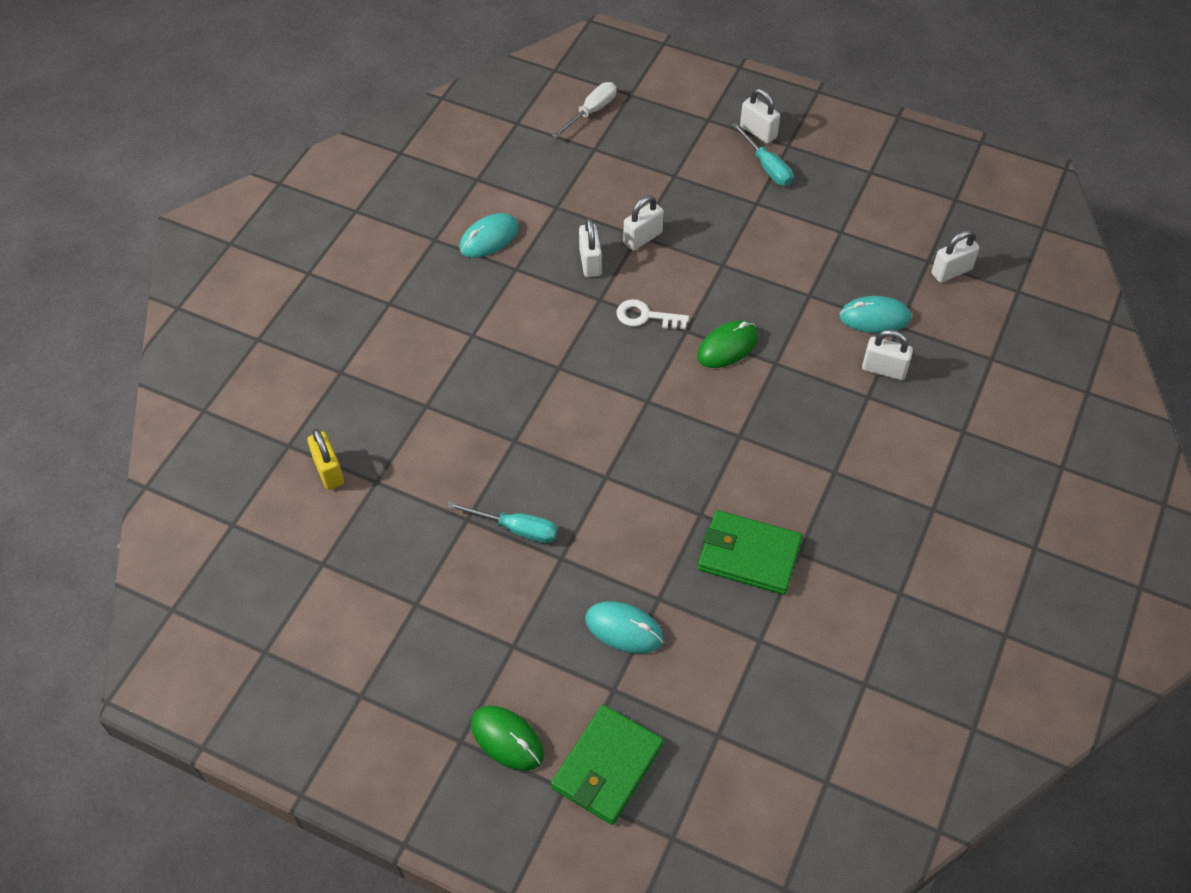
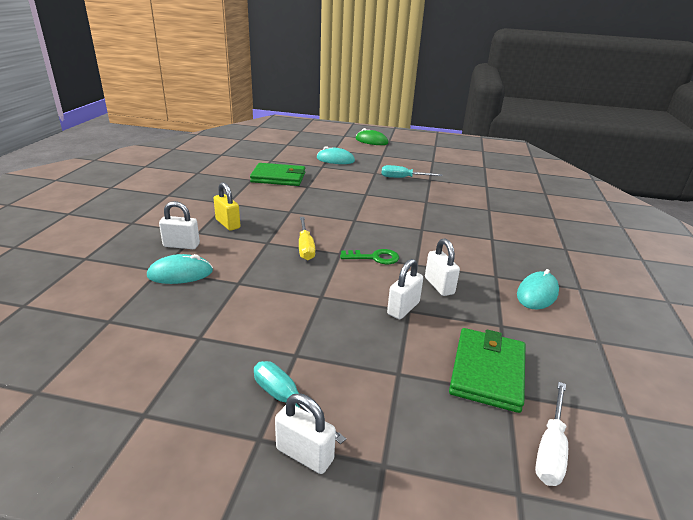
camera: 165 degrees right, 25 degrees down
yellow padlock [307,429,344,490] -> yellow padlock moved to [214,182,240,231]
green wallet [551,705,664,825] -> green wallet moved to [449,328,526,413]
white key [617,299,689,329] -> green key [340,249,399,264]
green mouse [697,320,759,368] -> yellow screwdriver [299,217,315,260]
white padlock [931,230,980,283] -> none

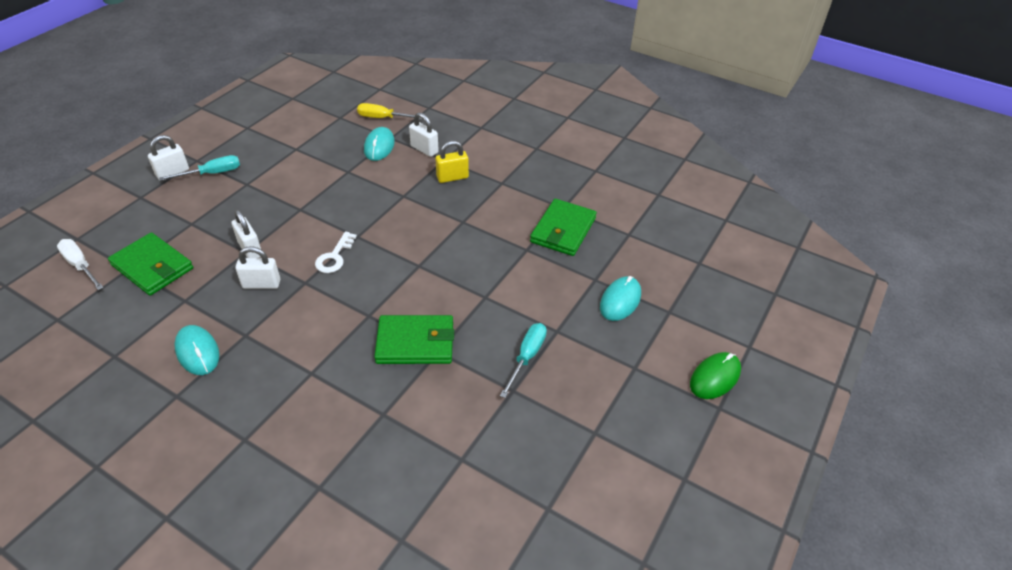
camera: 110 degrees right, 15 degrees up
white padlock [159,201,200,249] -> white padlock turned 75 degrees counterclockwise [409,112,439,157]
yellow screwdriver [299,217,315,260] -> yellow screwdriver moved to [357,103,422,119]
green key [340,249,399,264] -> white key [315,231,357,273]
none -> green wallet [374,315,454,364]

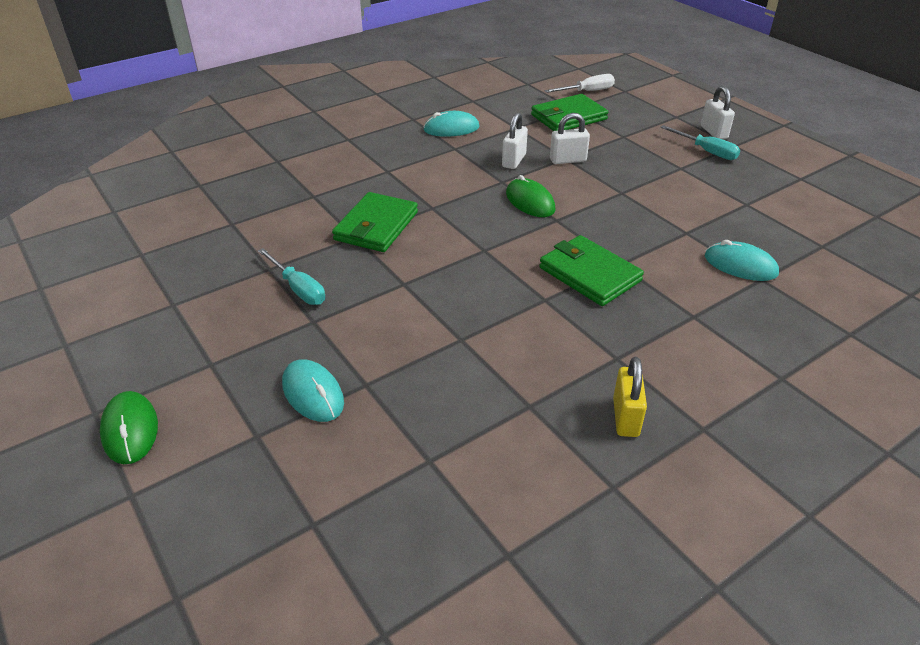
camera: 115 degrees right, 5 degrees down
turquoise screwdriver [159,155,240,181] -> turquoise screwdriver turned 45 degrees counterclockwise [660,125,740,160]
white key [315,231,357,273] -> green mouse [506,175,555,217]
yellow screwdriver [357,103,422,119] -> none
white padlock [409,112,439,157] -> none
yellow padlock [435,141,469,183] -> yellow padlock moved to [613,357,647,437]
green wallet [530,199,597,256] -> green wallet moved to [539,235,644,306]

